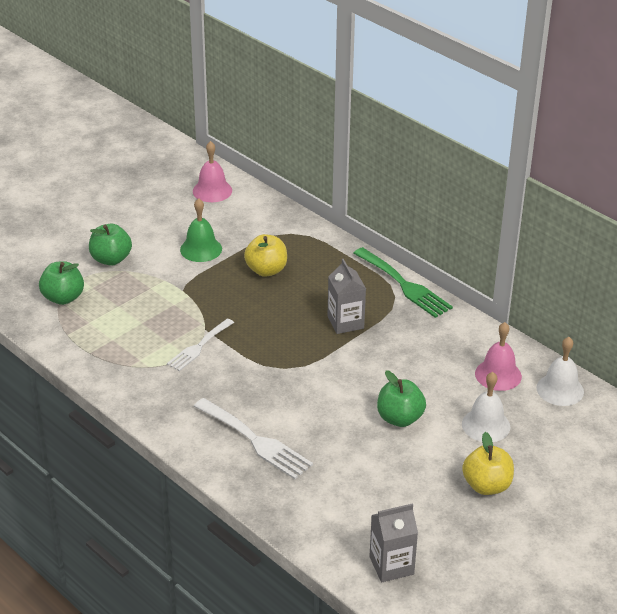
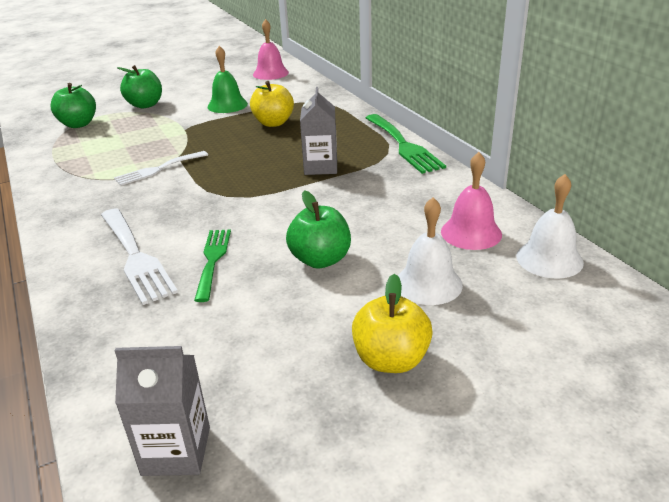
camera: 20 degrees right, 5 degrees down
none -> green fork [194,230,231,302]

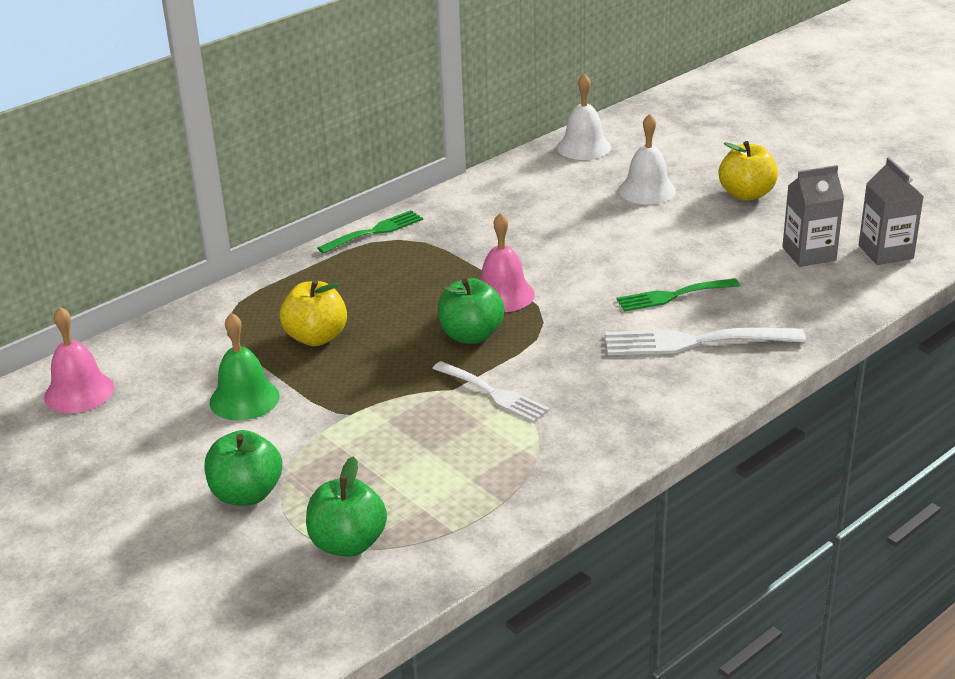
camera: 105 degrees left, 0 degrees up
white fork [101,208,178,305] -> white fork turned 135 degrees counterclockwise [605,328,806,355]
green apple [286,190,351,269] -> green apple moved to [438,278,505,344]
grey carton [300,87,337,175] -> grey carton moved to [782,165,844,267]
green fork [366,114,446,174] -> green fork [318,210,423,254], size x0.66
pink bell [441,152,502,250] -> pink bell moved to [480,213,535,312]

